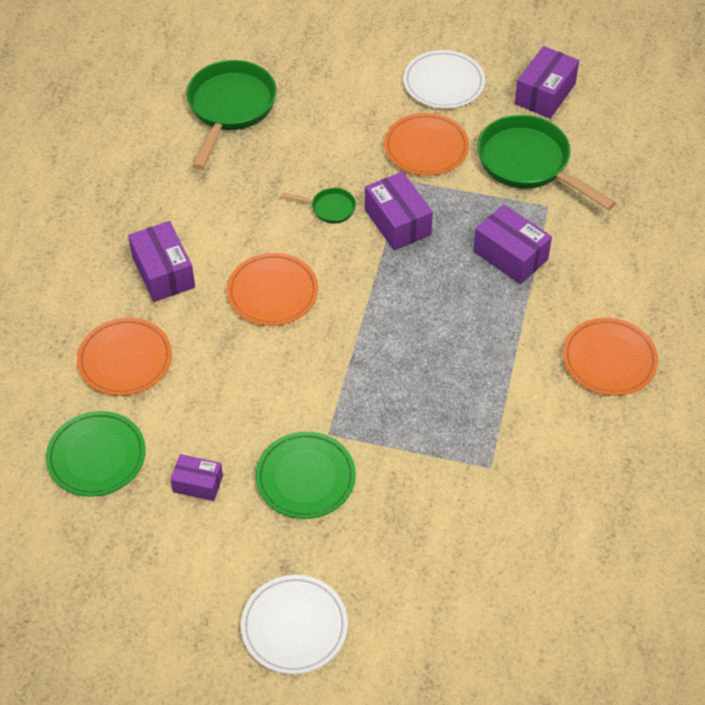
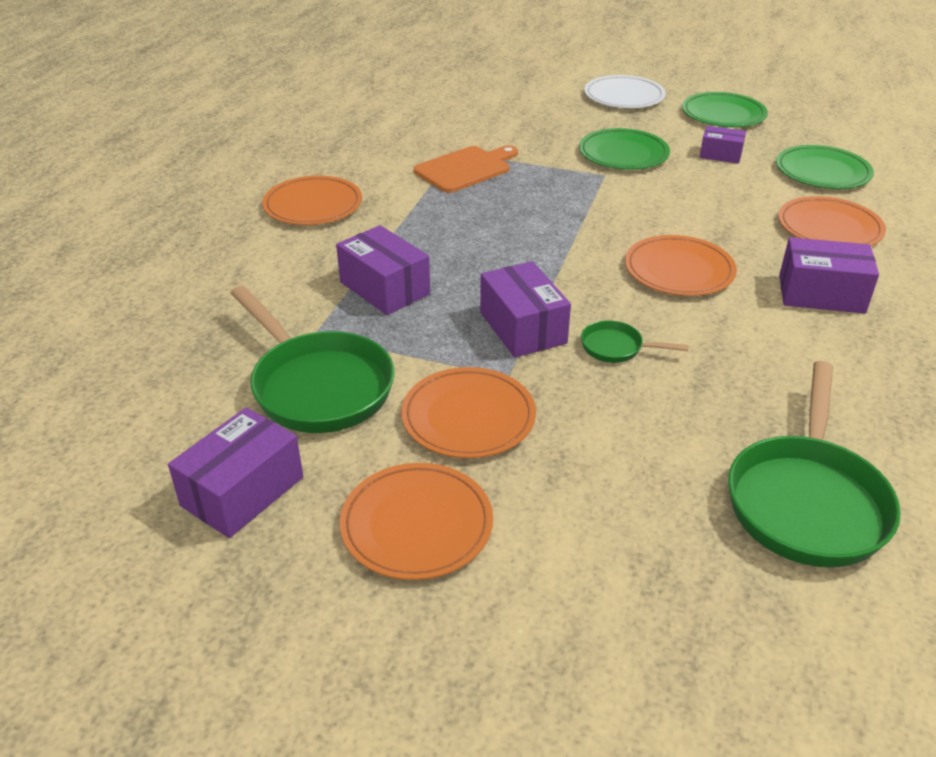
camera: 175 degrees left, 15 degrees down
purple box [128,221,195,302] -> purple box turned 60 degrees counterclockwise [779,237,879,314]
white plate [403,50,485,109] -> orange plate [340,463,493,580]
none -> orange cutting board [414,145,518,193]
none -> green plate [682,92,768,127]

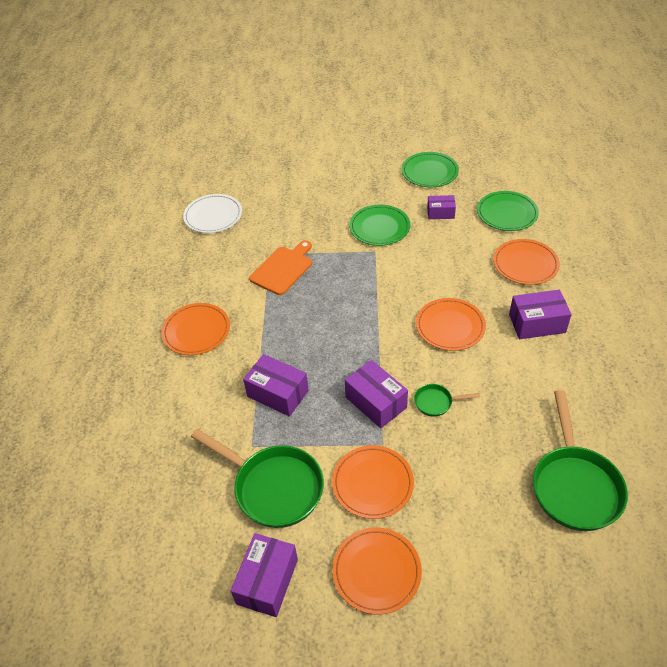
camera: 15 degrees left, 10 degrees up
white plate [584,75,666,108] -> white plate moved to [183,194,242,233]

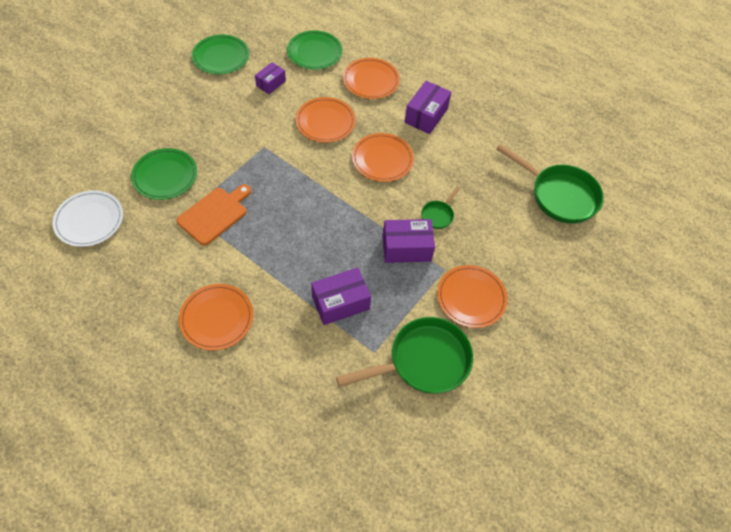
camera: 60 degrees left, 10 degrees up
purple box [231,533,298,617] -> none
orange cutting board [249,240,312,295] -> orange cutting board turned 60 degrees clockwise [177,184,251,246]
orange plate [332,527,422,615] -> orange plate moved to [296,97,356,143]
green plate [349,205,410,246] -> green plate moved to [131,148,197,200]

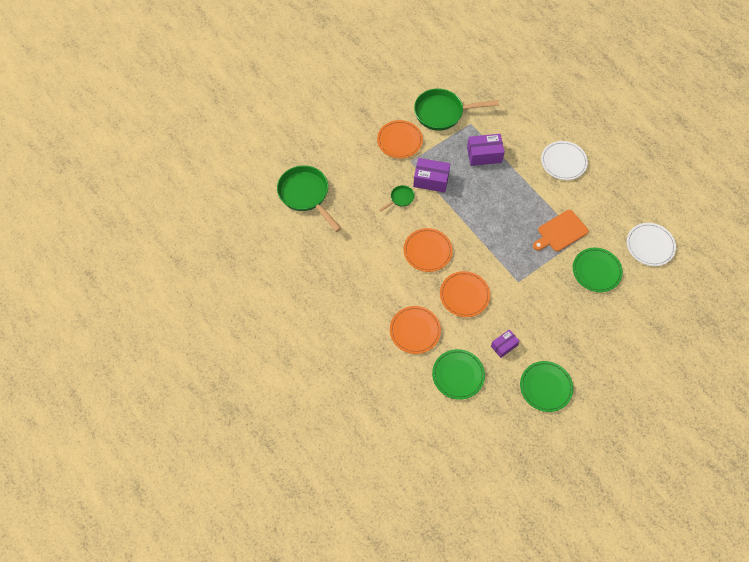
camera: 160 degrees left, 5 degrees up
orange plate [179,284,253,350] -> white plate [541,141,588,180]
purple box [404,81,451,134] -> none

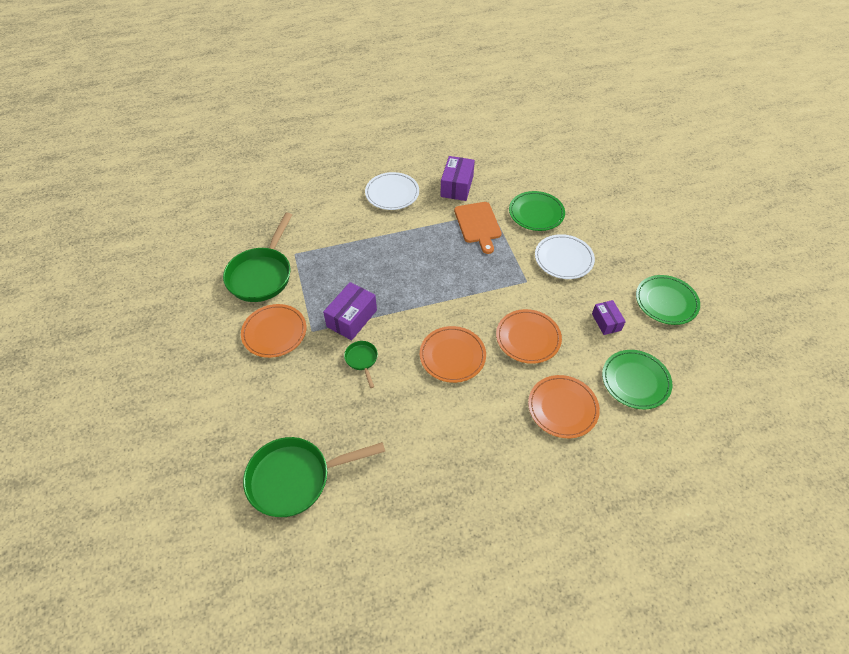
camera: 70 degrees left, 10 degrees down
purple box [467,134,505,166] -> purple box moved to [440,156,475,201]
white plate [627,223,676,266] -> white plate moved to [535,234,595,279]

